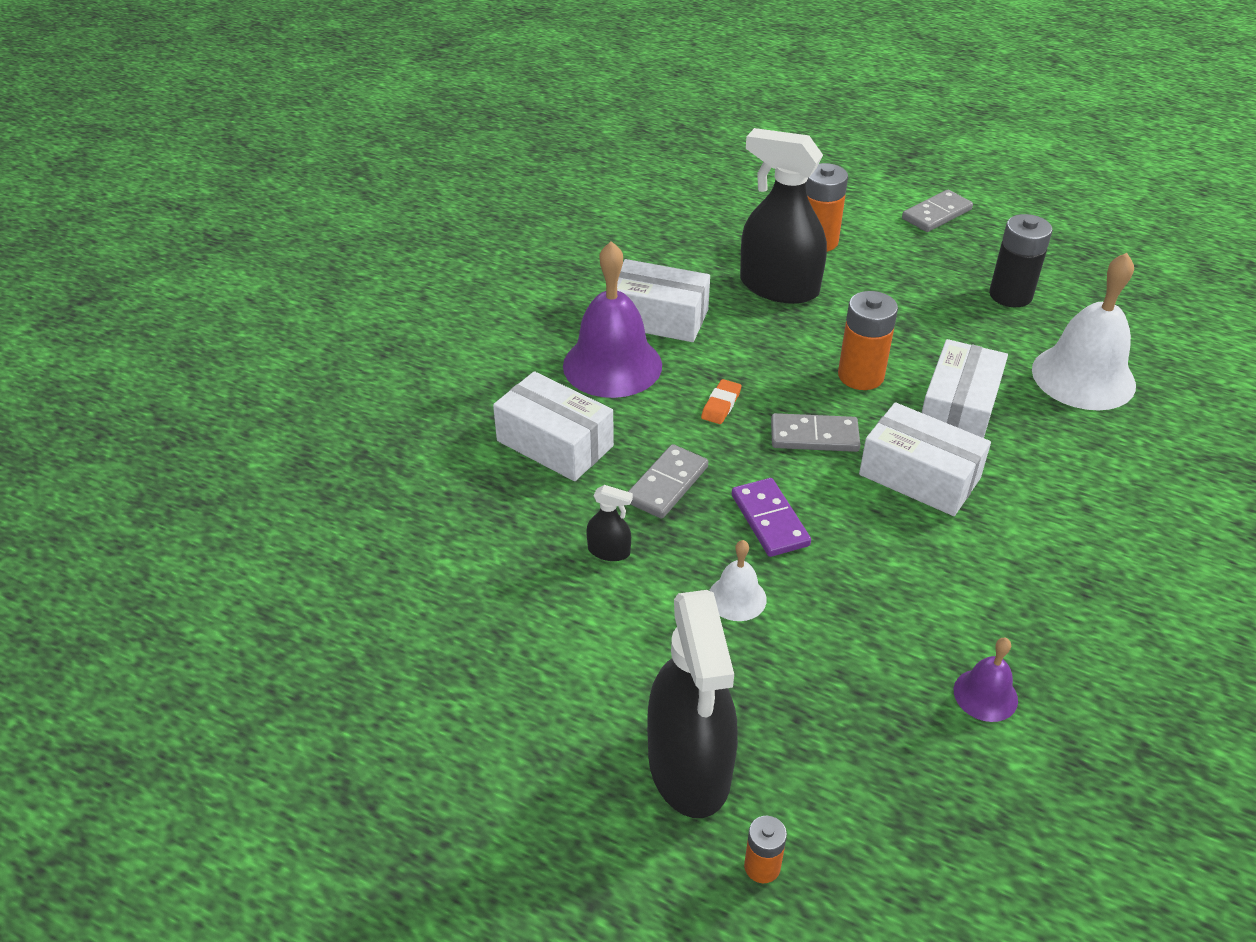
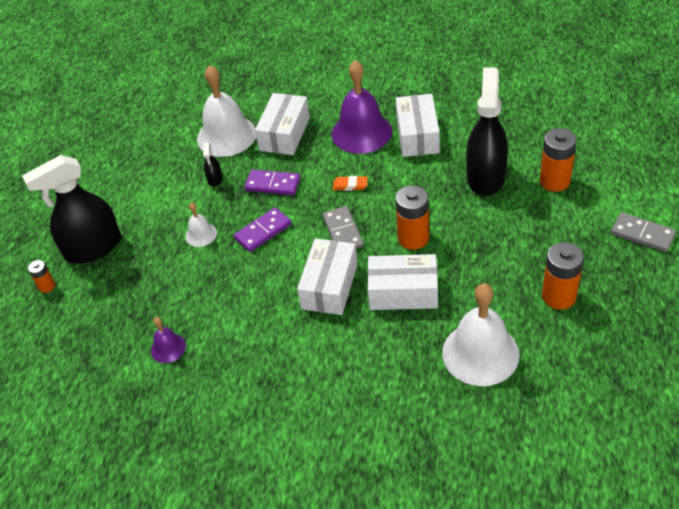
camera: 75 degrees right, 5 degrees up
grey domino [628,444,708,519] -> purple domino [245,169,300,195]
black battery [989,214,1052,307] -> orange battery [542,242,584,310]
none -> white bell [197,65,256,157]

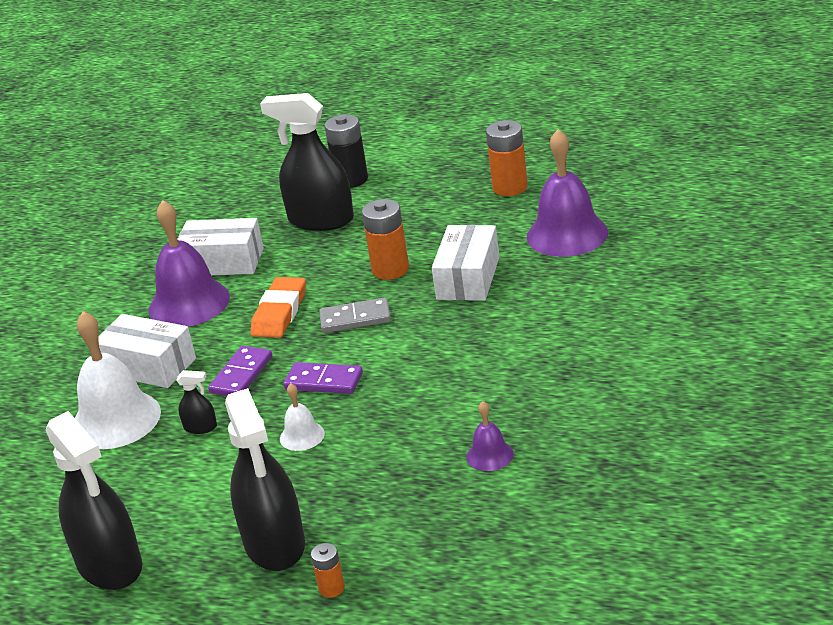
camera: 80 degrees left, 15 degrees down
purple domino [234,207,292,252] -> purple domino turned 45 degrees counterclockwise [283,362,363,394]
white box [297,238,358,315] -> none
orange eraser [333,176,368,191] -> orange eraser [251,277,306,338], size x1.86
white bell [442,283,520,386] -> purple bell [527,129,608,257]
orange battery [540,128,577,192] -> black battery [324,114,368,188]
grey domino [611,212,676,252] -> none
none -> black spray bottle [46,411,142,590]

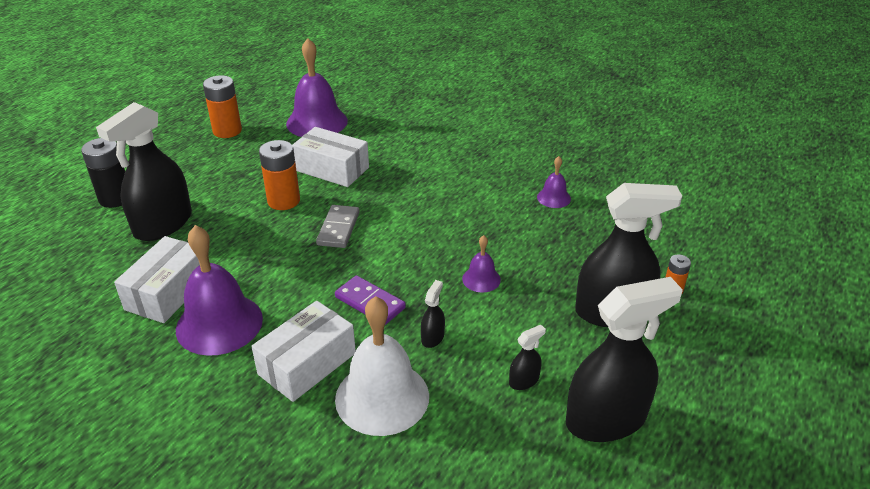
camera: 80 degrees left, 5 degrees up
orange eraser [251,277,306,338] -> none
white bell [280,383,325,451] -> purple bell [462,235,501,293]
purple domino [283,362,363,394] -> none
none -> black spray bottle [509,325,546,390]

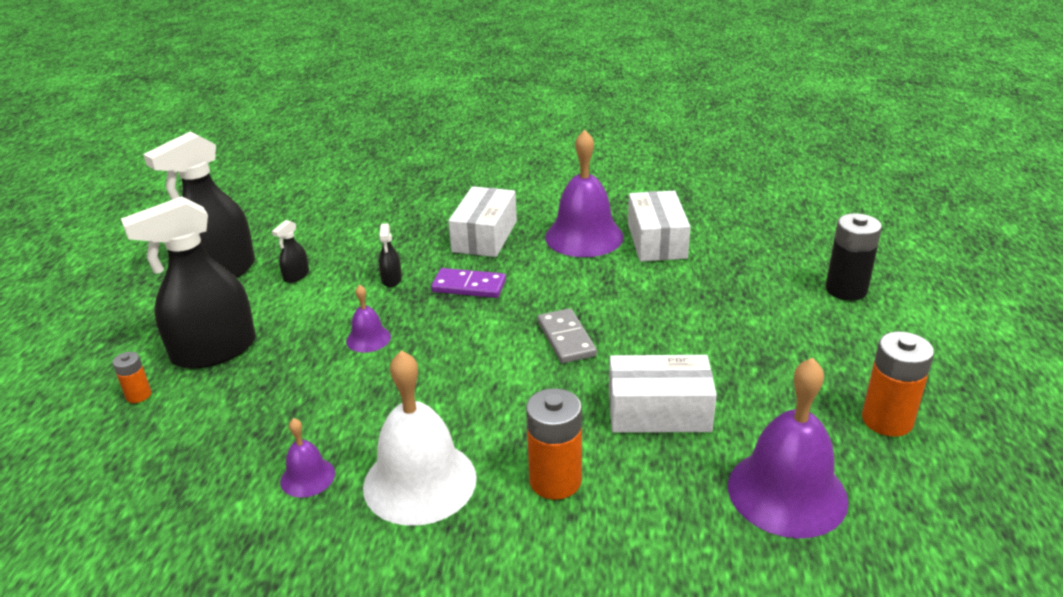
camera: 155 degrees right, 5 degrees down
black spray bottle [96,102,192,241] -> none
orange battery [259,140,300,210] -> orange battery moved to [526,388,582,500]
white bell [335,296,429,436] -> white bell moved to [363,350,477,526]

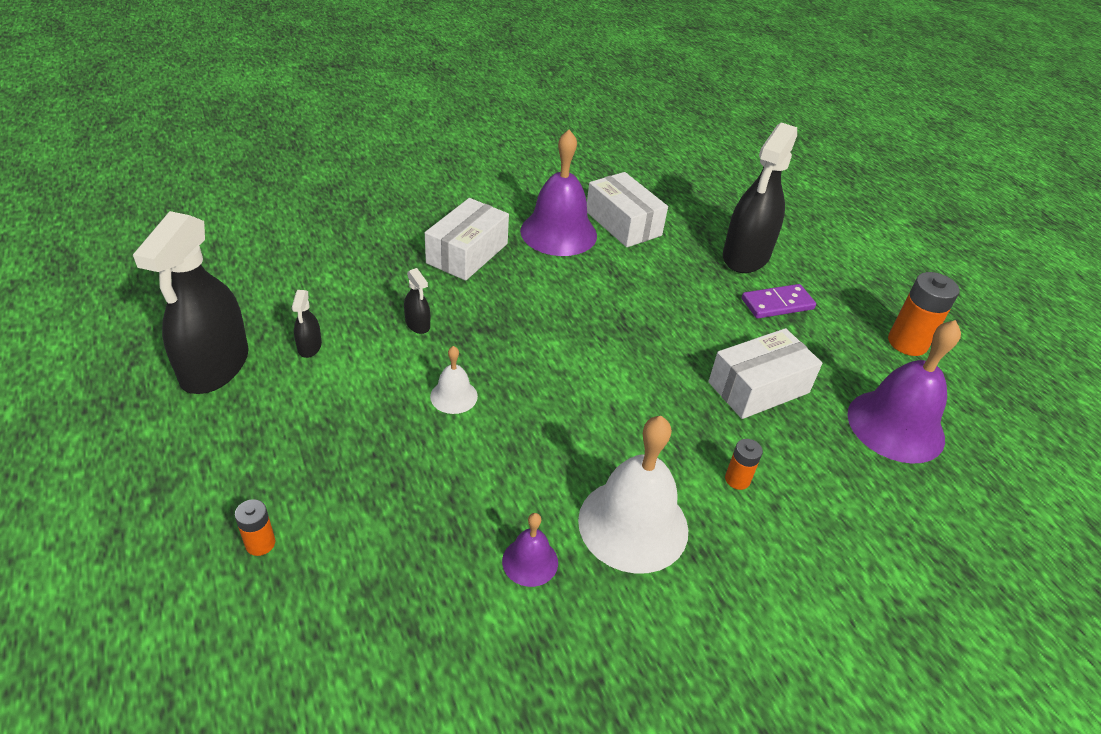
camera: 35 degrees left, 10 degrees up
black spray bottle [121,196,256,369] -> black spray bottle moved to [723,122,797,273]
purple bell [346,285,391,353] -> white bell [430,346,478,414]
purple domino [431,268,506,298] -> purple domino moved to [742,284,816,319]
white box [448,186,517,257] -> white box turned 45 degrees clockwise [425,198,509,281]
orange battery [526,388,582,500] -> orange battery [725,439,763,490], size x0.54
grey domino [538,308,597,363] -> none
black battery [826,213,882,301] -> none

